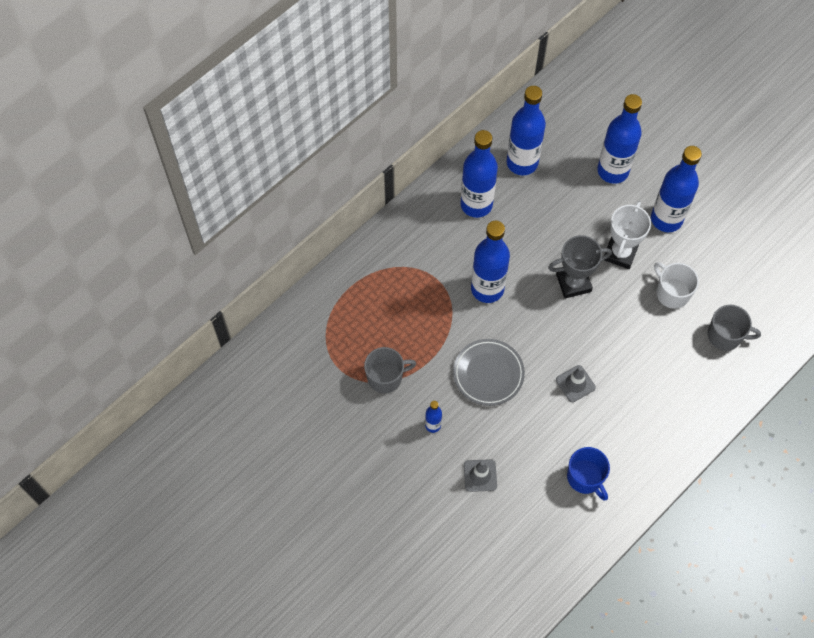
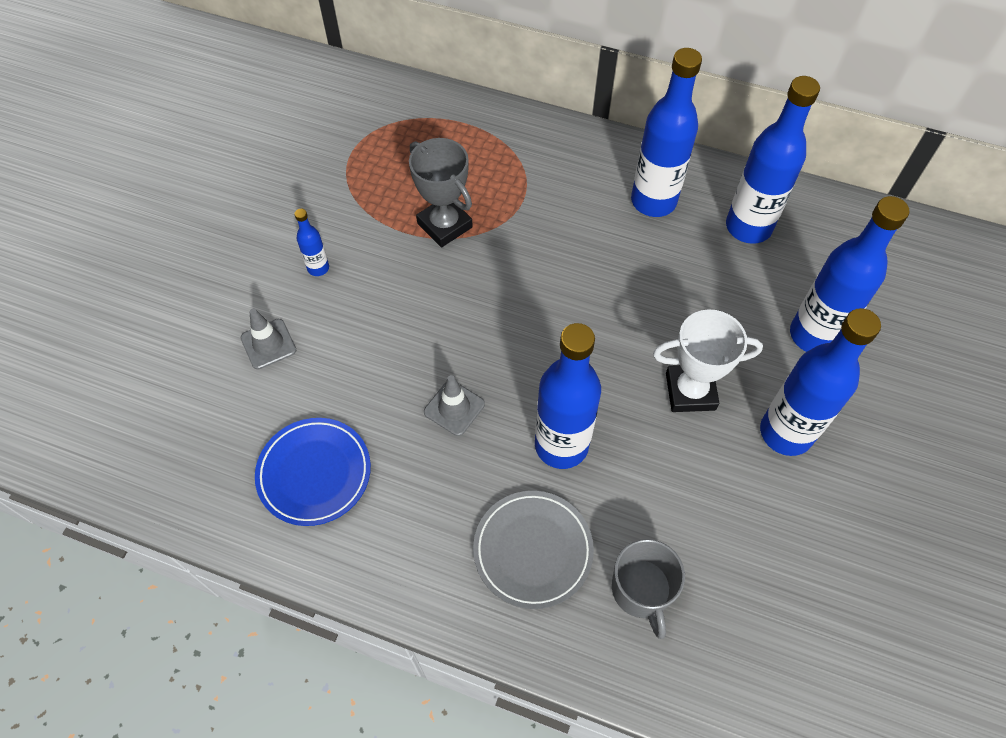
camera: 65 degrees right, 5 degrees down
grey mug [364,347,416,393] -> none
grey plate [453,339,525,406] -> grey plate moved to [473,491,594,609]
blue bottle [471,221,510,303] -> blue bottle moved to [535,323,601,469]
grey trophy [548,235,612,299] -> grey trophy moved to [409,138,473,248]
blue mug [567,447,610,501] -> blue plate [255,418,371,526]
white mug [654,262,699,309] -> none

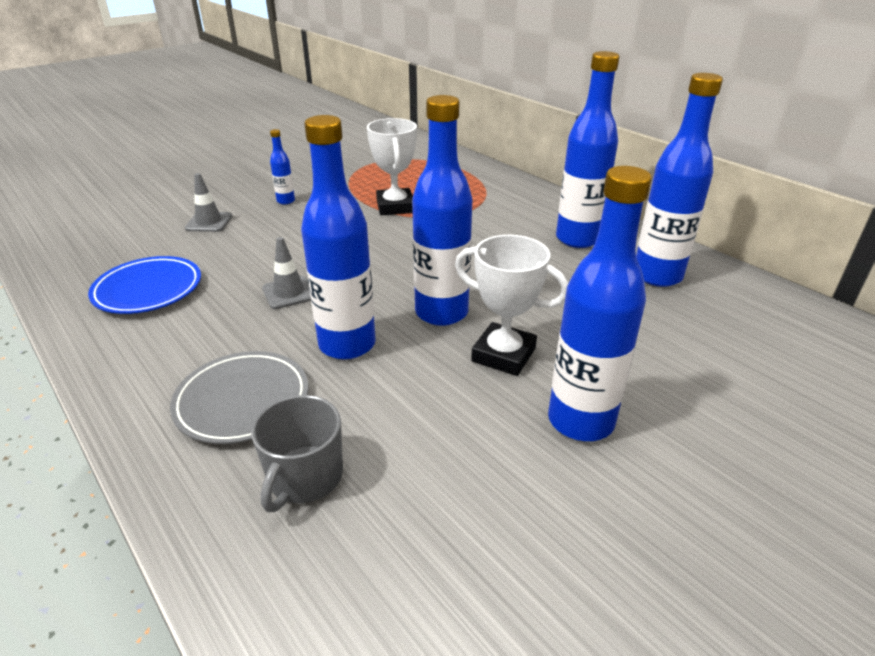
camera: 30 degrees right, 25 degrees down
grey trophy [409,138,473,248] -> white trophy [367,118,417,215]
blue bottle [790,196,909,352] -> blue bottle moved to [412,95,472,326]

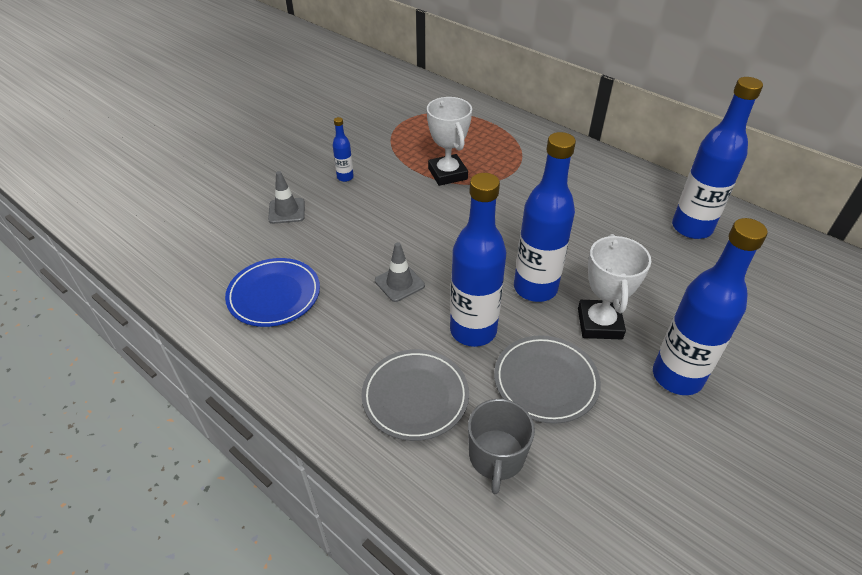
camera: 10 degrees left, 10 degrees up
white trophy [455,235,568,376] -> white trophy turned 75 degrees clockwise [578,234,651,339]
blue bottle [556,51,619,248] -> none
none -> grey plate [494,335,601,424]

